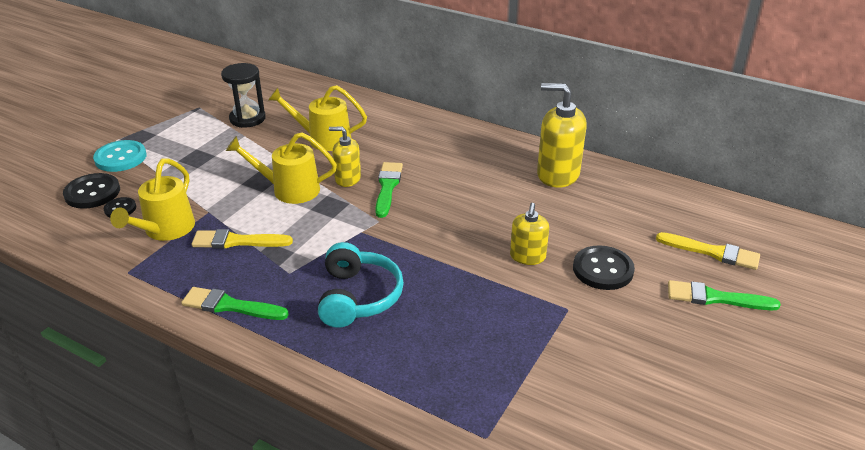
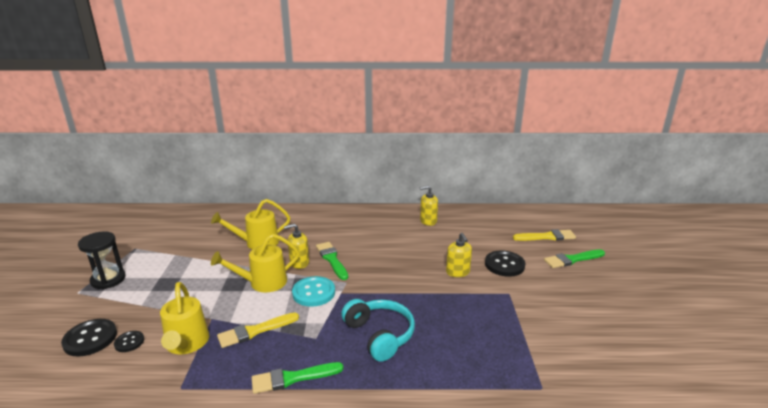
camera: 30 degrees left, 10 degrees down
turquoise button [93,140,146,172] -> turquoise button moved to [292,276,335,307]
black hourglass [221,63,266,128] -> black hourglass moved to [78,231,126,289]
yellow soap dispenser [537,83,587,188] -> yellow soap dispenser [420,185,438,226], size x0.59

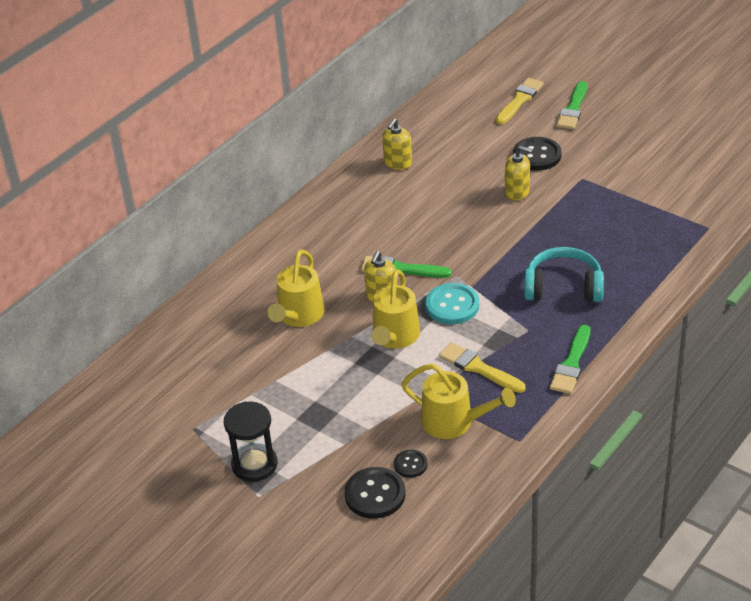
camera: 50 degrees left, 15 degrees up
yellow brush [217,312,299,348] -> yellow brush turned 120 degrees clockwise [439,342,526,393]

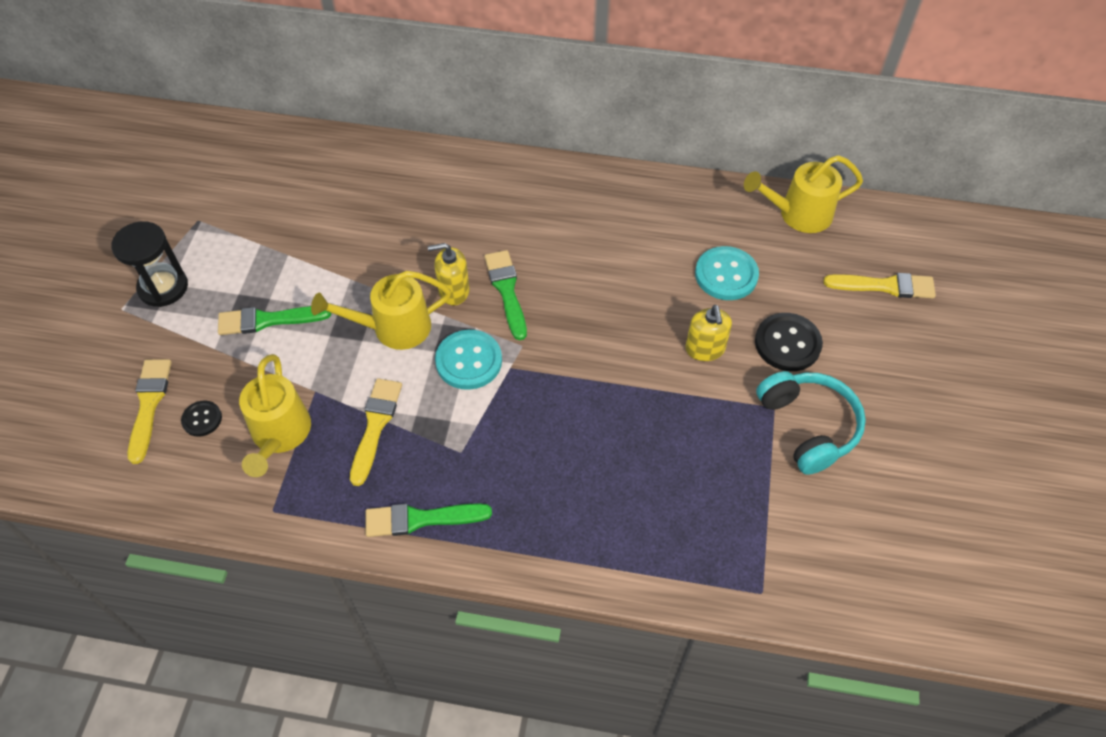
camera: 60 degrees right, 15 degrees up
yellow watering can [268,249,324,327] -> yellow watering can moved to [744,155,863,233]
black button [344,467,406,519] -> yellow brush [127,359,172,464]
yellow soap dispenser [382,118,412,170] -> none
turquoise headphones [524,247,604,302] -> turquoise headphones moved to [756,371,866,475]
green brush [556,81,587,129] -> green brush moved to [218,306,331,335]
none -> turquoise button [695,246,759,300]

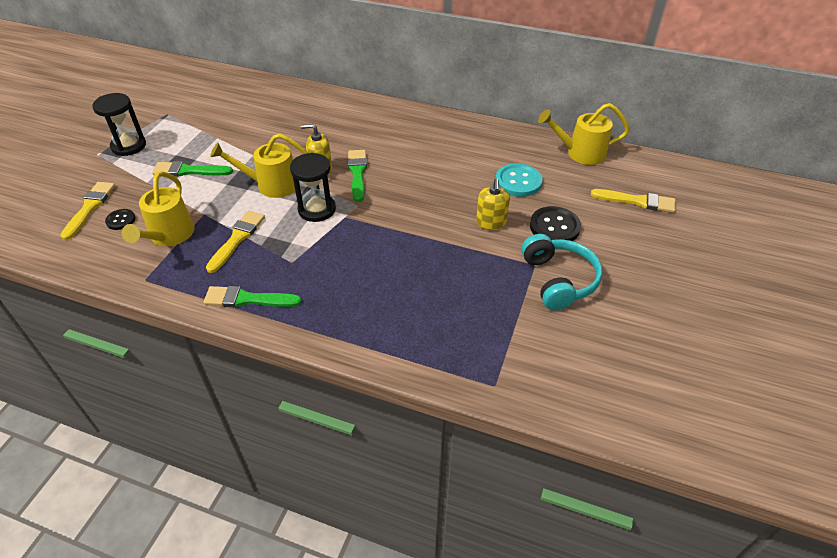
camera: 10 degrees right, 10 degrees down
turquoise button [435,330,502,390] -> black hourglass [290,153,336,222]

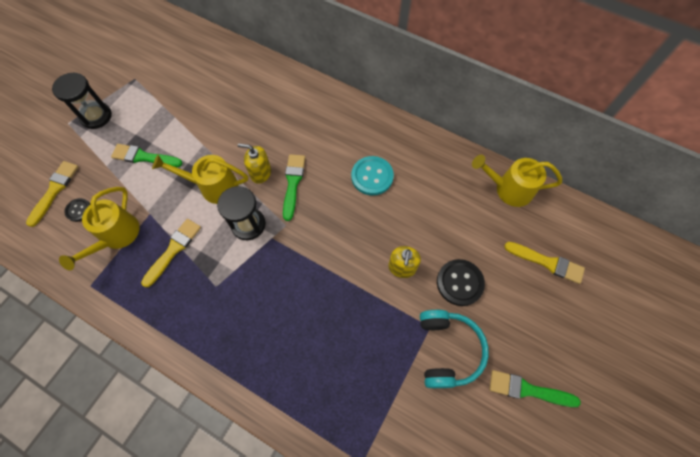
camera: 10 degrees right, 20 degrees up
green brush [204,286,302,307] -> green brush moved to [490,370,580,407]
turquoise button [496,163,543,197] -> turquoise button moved to [351,156,394,195]

